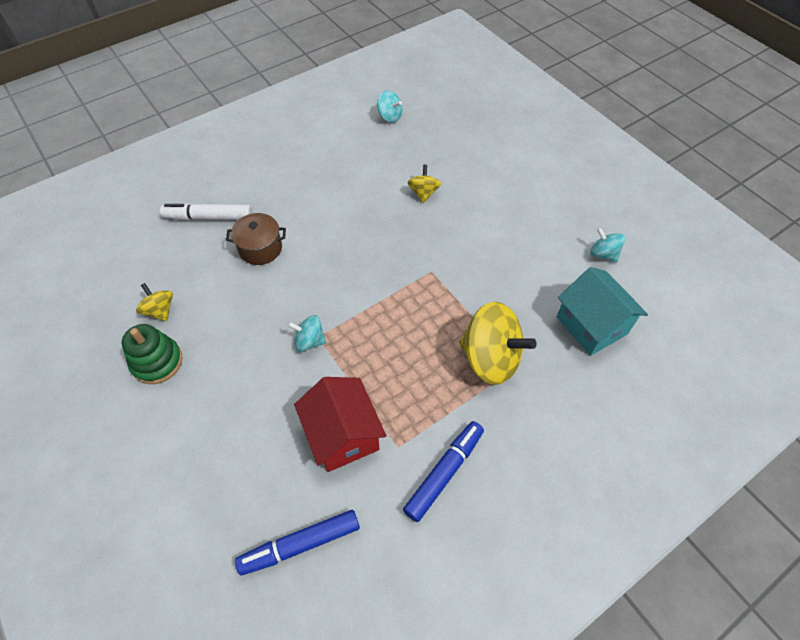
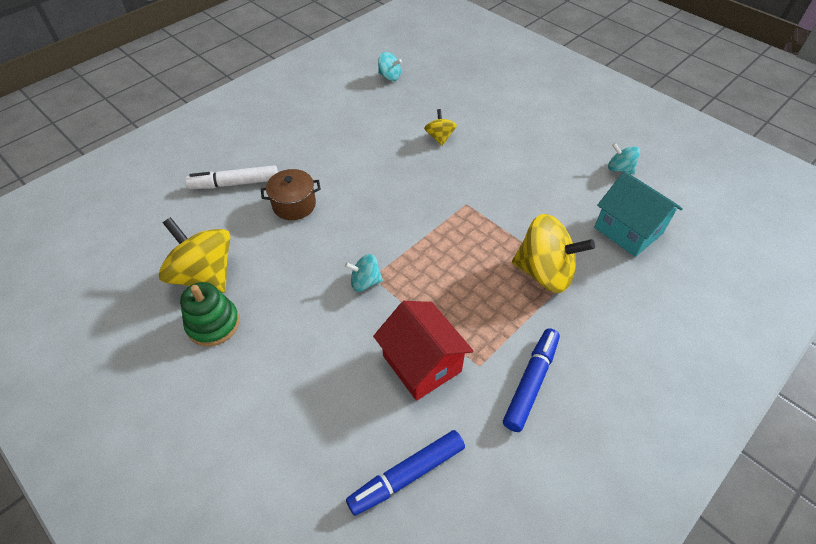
camera: 10 degrees left, 5 degrees down
yellow spinning top [136,283,173,321] -> yellow spinning top [159,217,230,293], size x1.98

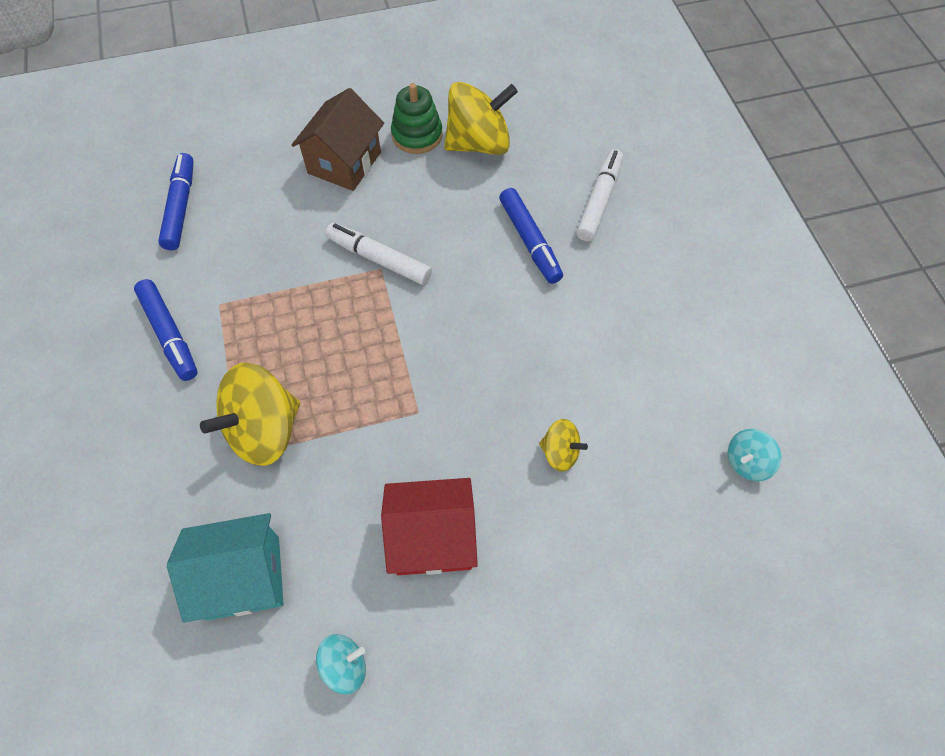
camera: 120 degrees right, 10 degrees up
brown pot [261,169,321,220] -> blue marker [499,188,563,284]
turquoise spinning top [345,254,383,292] -> white marker [326,223,432,285]
red house [373,301,473,401] -> red house moved to [381,478,478,575]
none -> brown house [292,88,384,191]

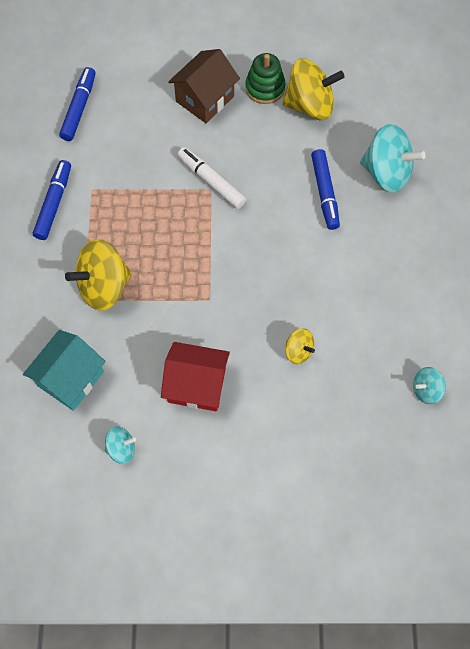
camera: 15 degrees right, 5 degrees up
blue marker [134,279,198,381] -> blue marker turned 150 degrees counterclockwise [33,160,71,240]
turquoise house [167,513,284,623] -> turquoise house turned 60 degrees counterclockwise [23,330,106,411]
white marker [576,149,623,241] -> turquoise spinning top [360,124,426,193]

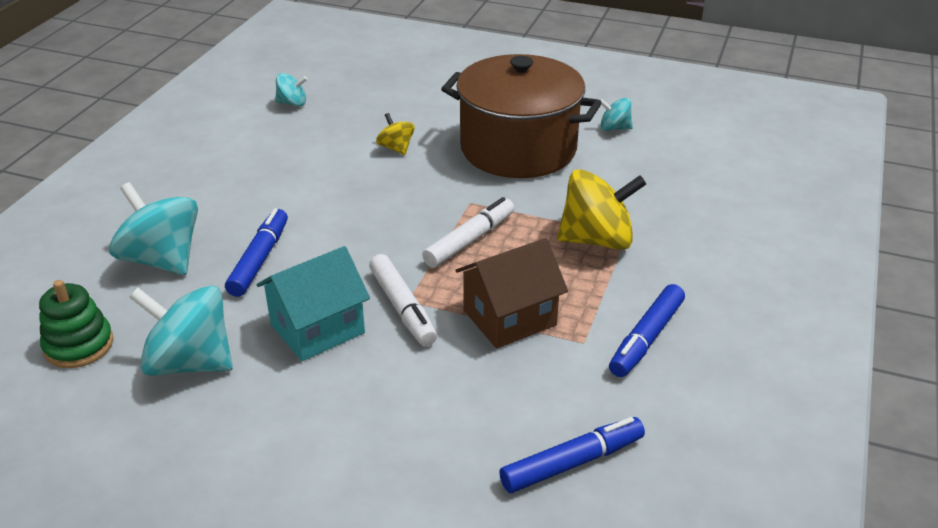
camera: 160 degrees left, 30 degrees down
turquoise house [23,330,106,411] -> turquoise house moved to [257,246,370,361]
blue marker [59,67,96,141] -> blue marker turned 150 degrees counterclockwise [499,417,645,493]
red house [161,342,230,411] -> brown pot [441,54,601,178]
brown house [168,49,240,123] -> brown house moved to [455,238,568,349]
green stacking toy [245,53,285,104] -> green stacking toy moved to [39,280,114,368]
yellow spinning top [282,58,344,120] -> turquoise spinning top [129,285,233,376]
none -> white marker [422,197,514,268]

